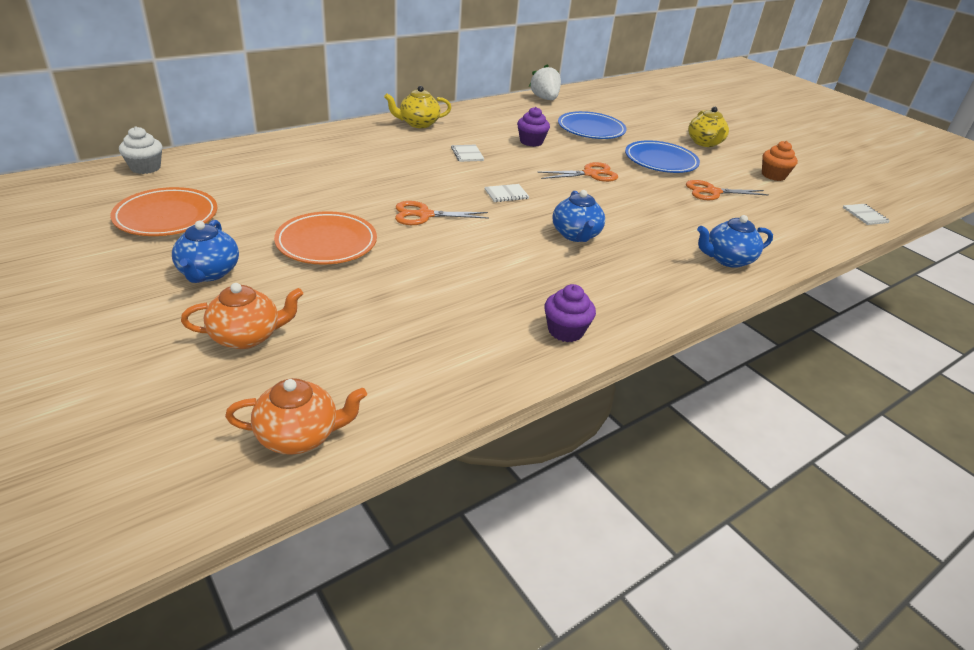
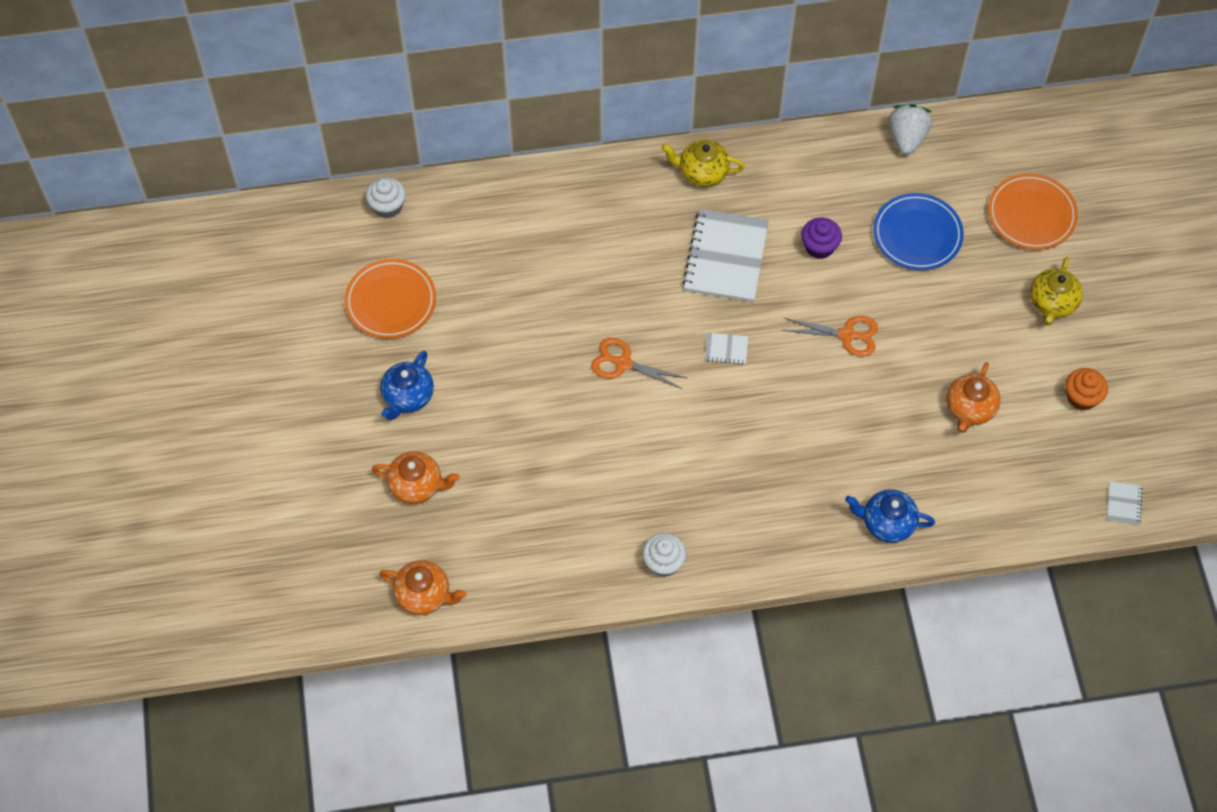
camera: 30 degrees right, 25 degrees up
orange plate [274,211,377,265] -> orange plate moved to [988,173,1078,250]
white notebook [451,144,484,162] -> white notebook [682,209,769,302], size x2.35
purple cupcake [545,284,596,342] -> white cupcake [642,533,686,577]
blue teapot [553,190,605,242] -> none
blue plate [625,140,700,173] -> none
orange scissors [686,180,769,200] -> orange teapot [947,362,1001,433]

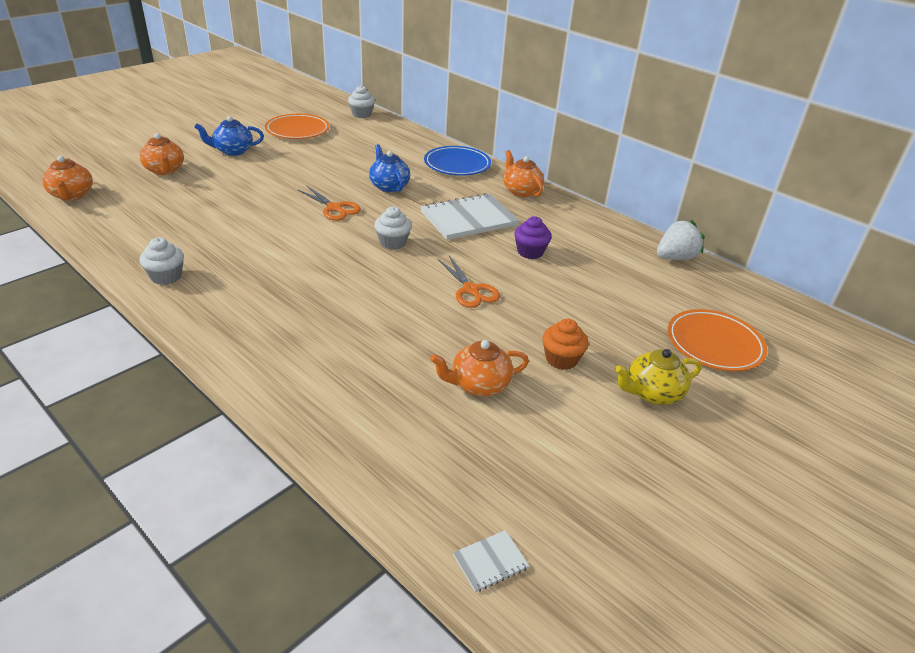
camera: 50 degrees right, 25 degrees down
orange scissors [591,338,687,389] -> orange scissors turned 150 degrees clockwise [297,185,361,221]
yellow teapot [661,140,745,187] -> orange teapot [503,150,544,197]
white notebook [705,333,748,365] -> white cupcake [374,207,412,250]
blue teapot [845,489,935,543] -> blue teapot moved to [369,144,410,192]
blue plate [873,193,964,270] -> blue plate moved to [424,146,491,176]
orange cupcake [1065,368,1108,411] -> orange cupcake moved to [542,319,588,370]

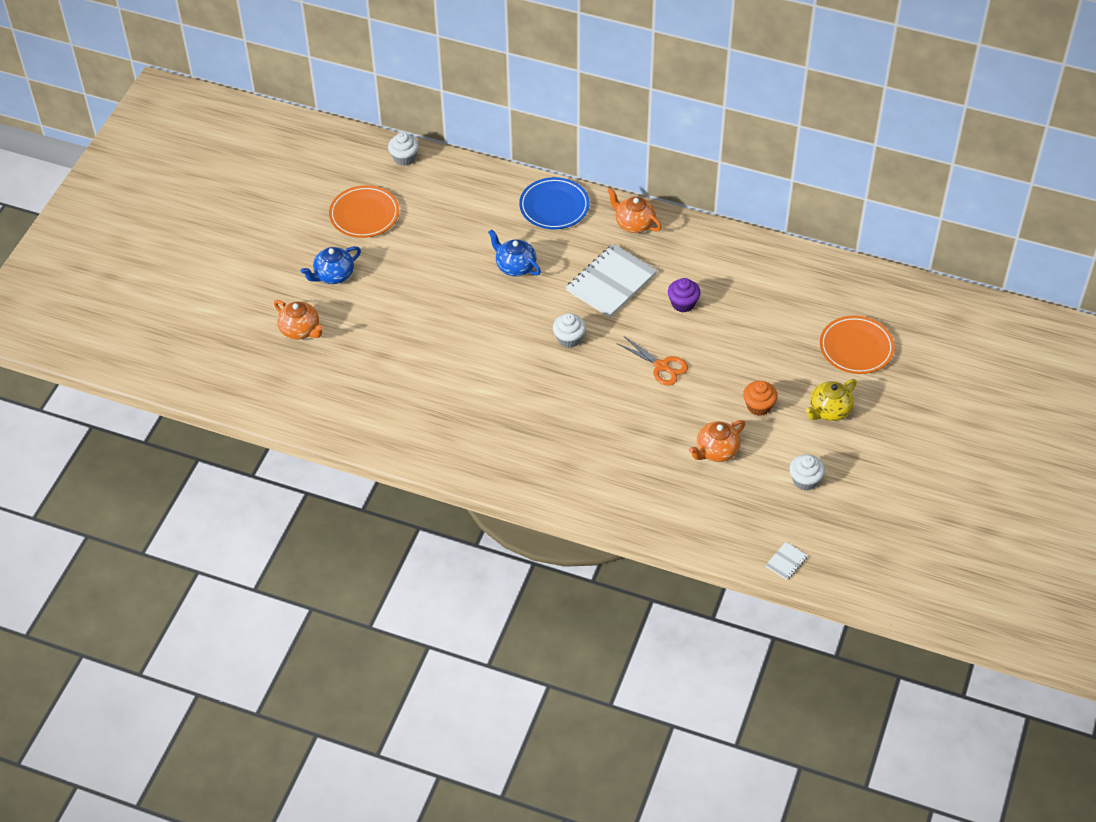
camera: 20 degrees left, 15 degrees up
orange teapot [42,156,93,201] -> none
white cupcake [140,237,184,285] -> white cupcake moved to [790,454,825,491]
orange scissors [297,185,361,221] -> none
white strawberry [657,220,705,260] -> none

